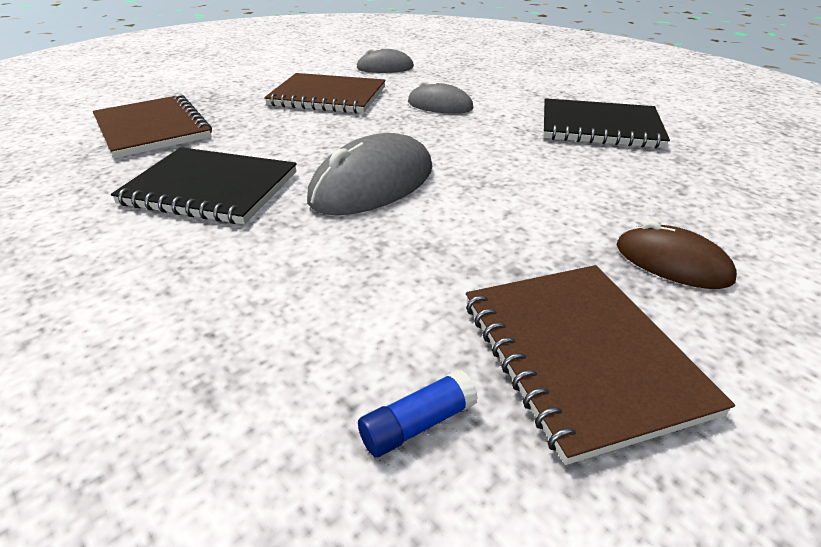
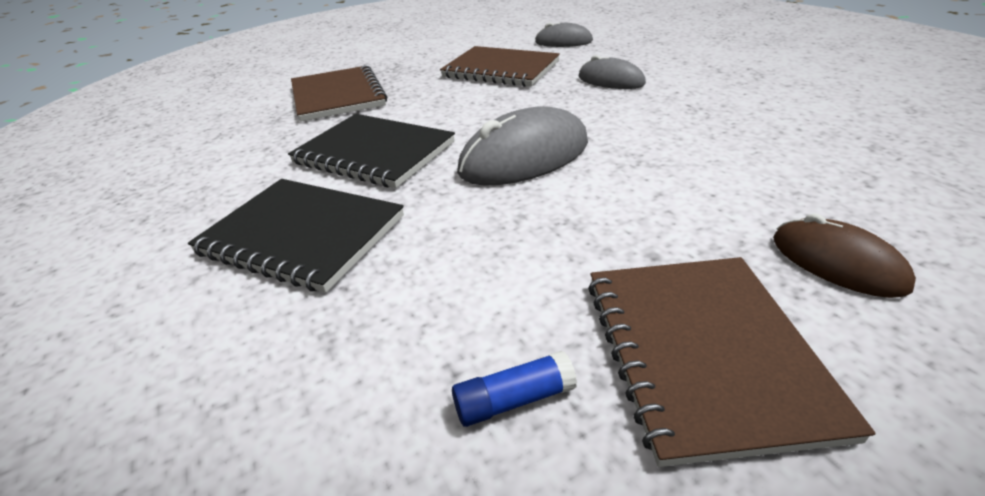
camera: 15 degrees right, 0 degrees up
black notebook [544,98,670,149] -> black notebook moved to [188,179,404,293]

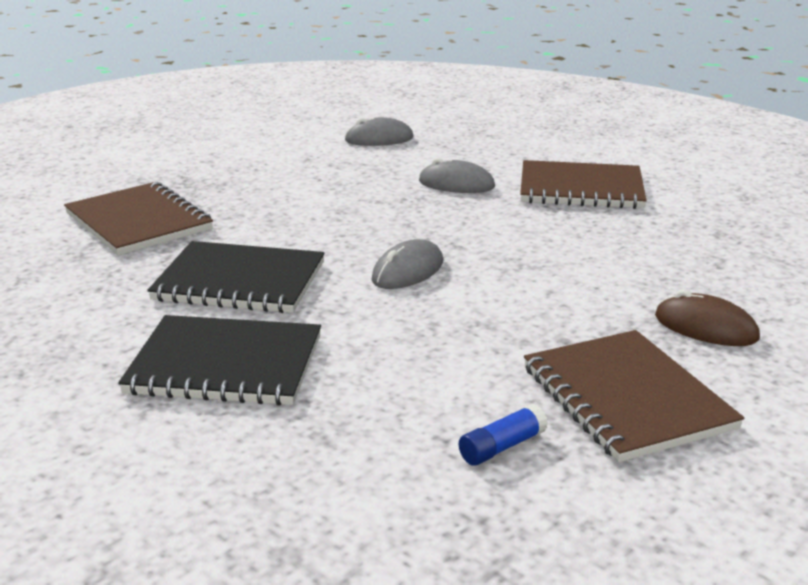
camera: 20 degrees left, 10 degrees down
brown notebook [440,46,560,87] -> brown notebook moved to [520,160,647,209]
grey mouse [457,106,588,186] -> grey mouse [371,239,443,289], size x0.60

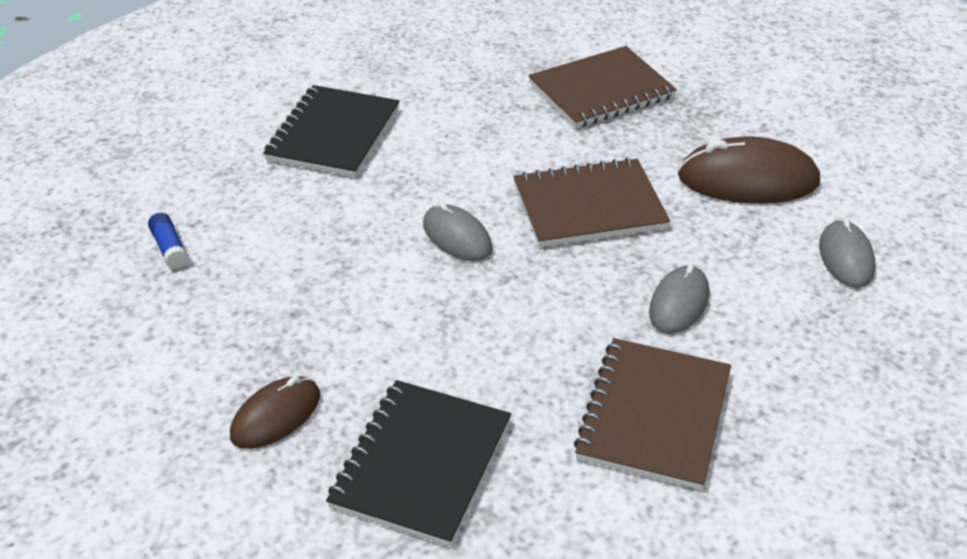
camera: 100 degrees right, 15 degrees up
black notebook [147,241,325,313] -> black notebook moved to [326,380,511,547]
brown notebook [524,330,744,462] -> brown notebook moved to [513,158,671,247]
none -> brown mouse [678,137,820,204]

